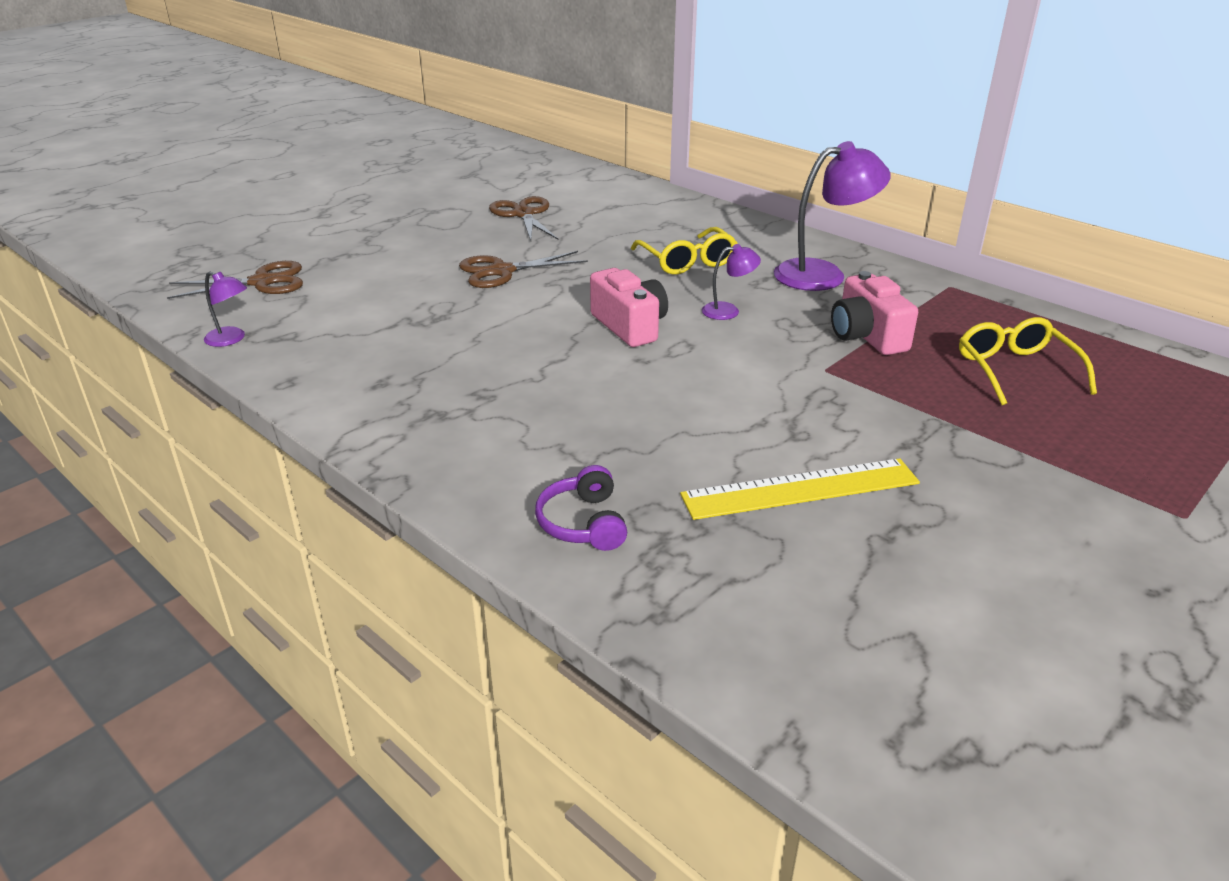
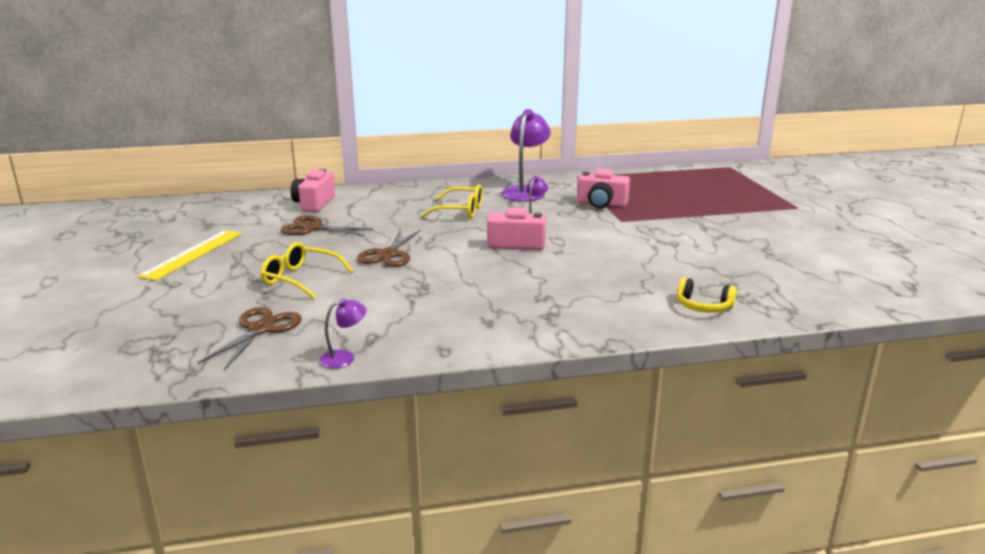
camera: 55 degrees left, 10 degrees down
purple headphones [535,465,627,551] -> yellow headphones [677,277,737,313]
yellow ruler [680,458,920,520] -> yellow ruler moved to [137,230,242,281]
yellow glasses [959,317,1097,405] -> yellow glasses moved to [260,242,354,299]
none -> pink camera [291,169,335,212]

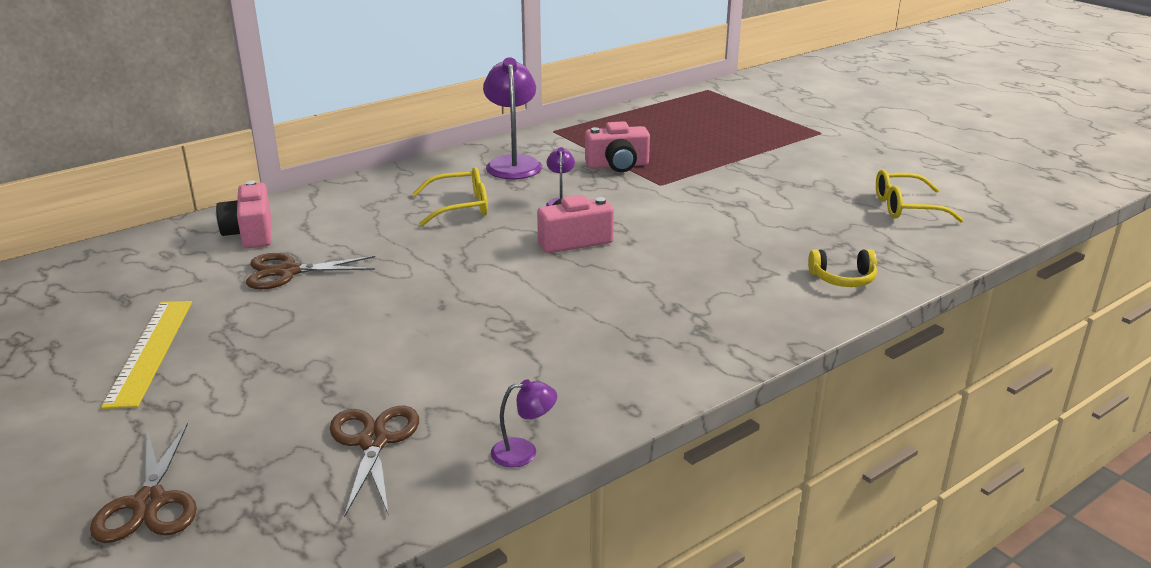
camera: 25 degrees left, 5 degrees up
yellow glasses [260,242,354,299] -> yellow glasses moved to [876,169,964,222]
purple lamp [319,298,367,369] -> purple lamp turned 45 degrees clockwise [491,379,557,467]
brown scissors [357,229,421,267] -> brown scissors moved to [90,423,197,543]

